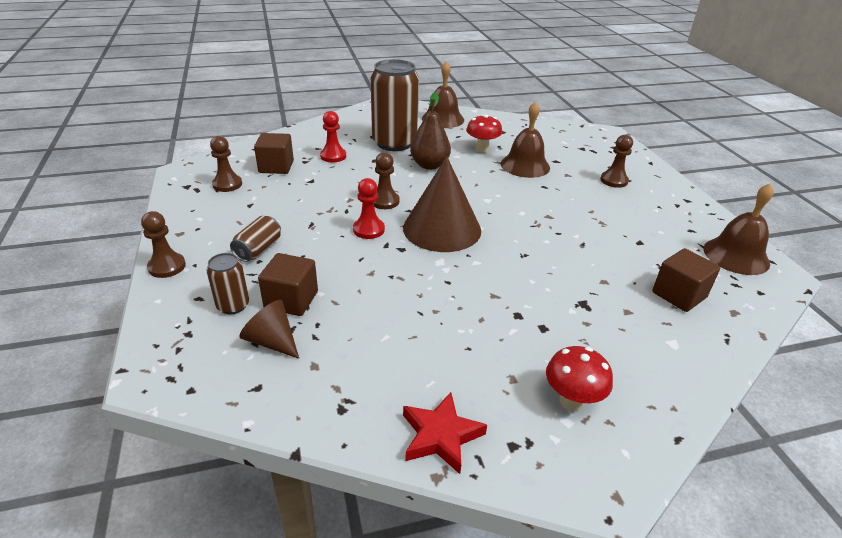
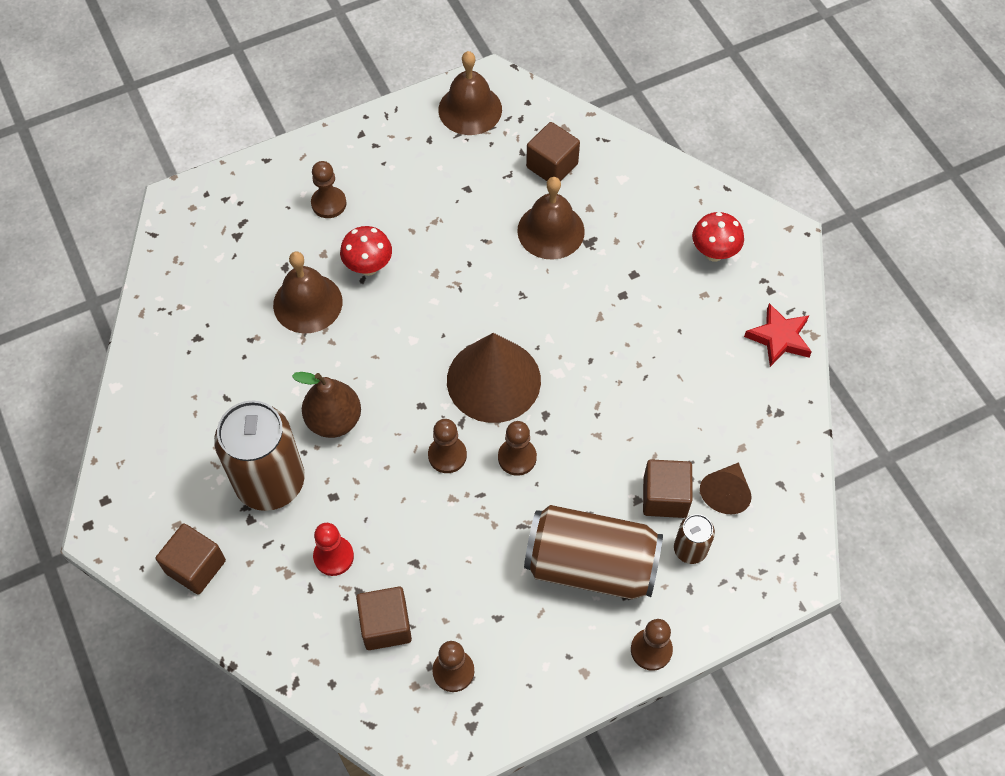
camera: 100 degrees left, 25 degrees up
brown can [230,216,281,262] -> brown can [524,505,663,599], size x2.12
red pawn [353,178,385,239] -> brown pawn [498,421,537,476]
brown bell [422,61,464,128] -> brown bell moved to [517,177,585,260]
red mushroom [466,114,502,153] -> red mushroom moved to [340,226,392,276]
none -> brown cube [156,523,226,595]

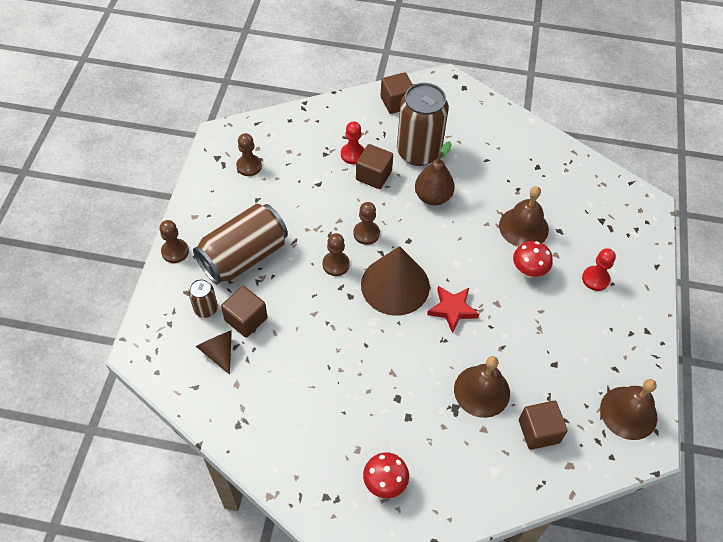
camera: 125 degrees right, 5 degrees down
brown pawn [311,161,346,218] -> red pawn [582,248,616,291]
brown cube [356,587,412,650] -> brown cube moved to [356,144,393,189]
red star [744,303,812,367] -> red star moved to [427,286,479,333]

